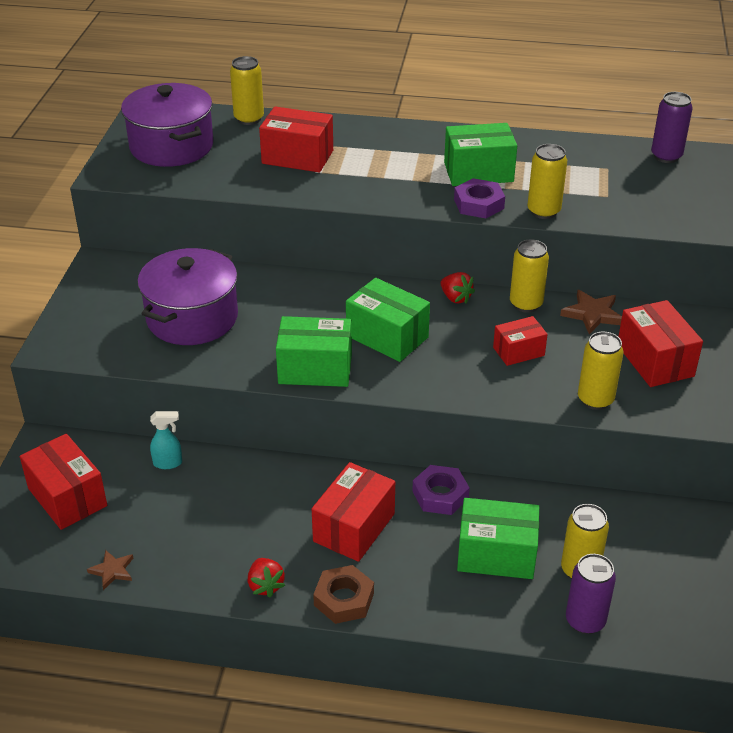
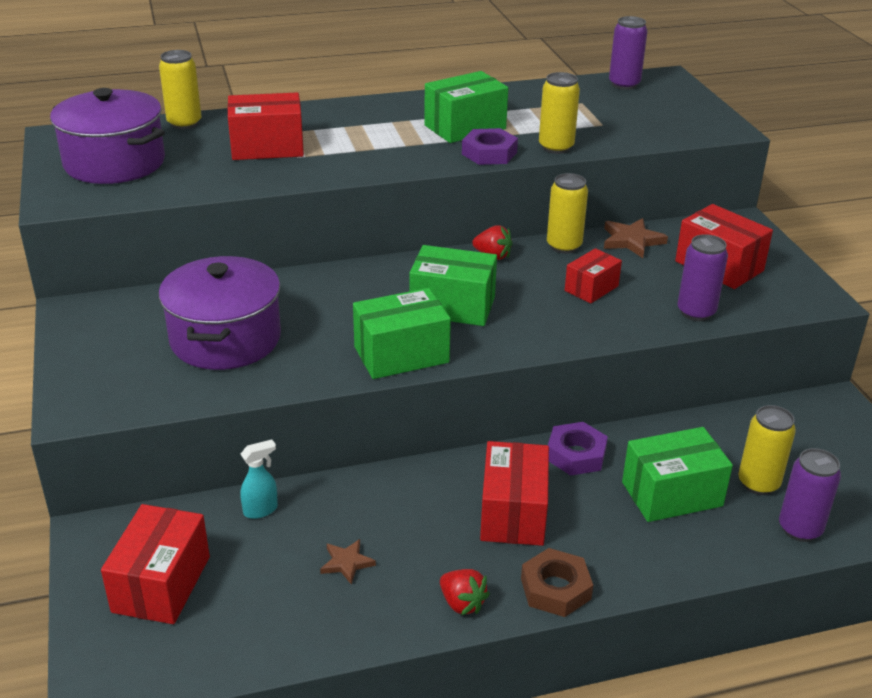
camera: 25 degrees left, 5 degrees down
red box [20,434,107,530] -> red box turned 75 degrees clockwise [101,504,210,624]
brown star [87,550,133,590] -> brown star moved to [320,539,376,585]
yellow can [578,332,624,410] -> purple can [677,234,728,321]

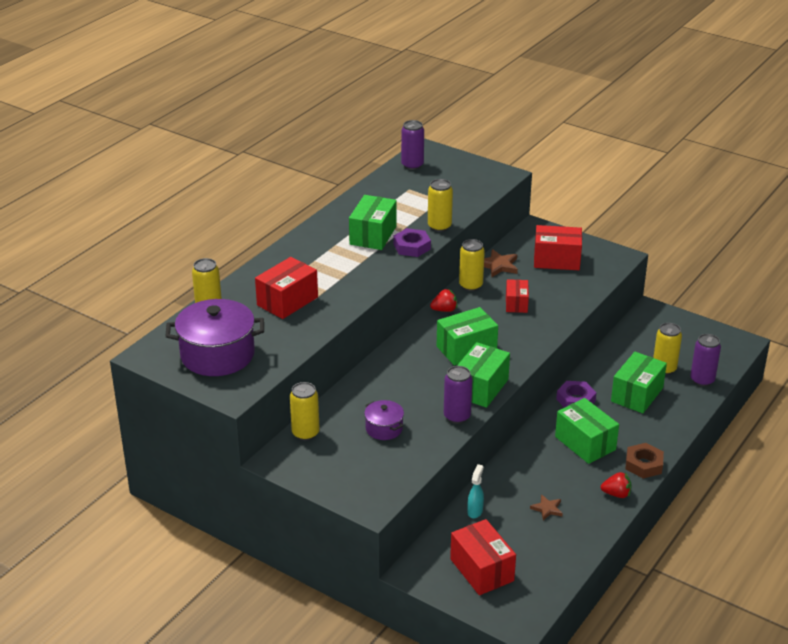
camera: 40 degrees left, 0 degrees up
purple pot [159,256,281,370] -> purple pot [364,400,404,440], size x0.50
red box [480,441,549,546] -> green box [555,398,619,464]
purple can [677,234,728,321] -> purple can moved to [444,366,472,424]
none -> yellow can [290,382,320,441]

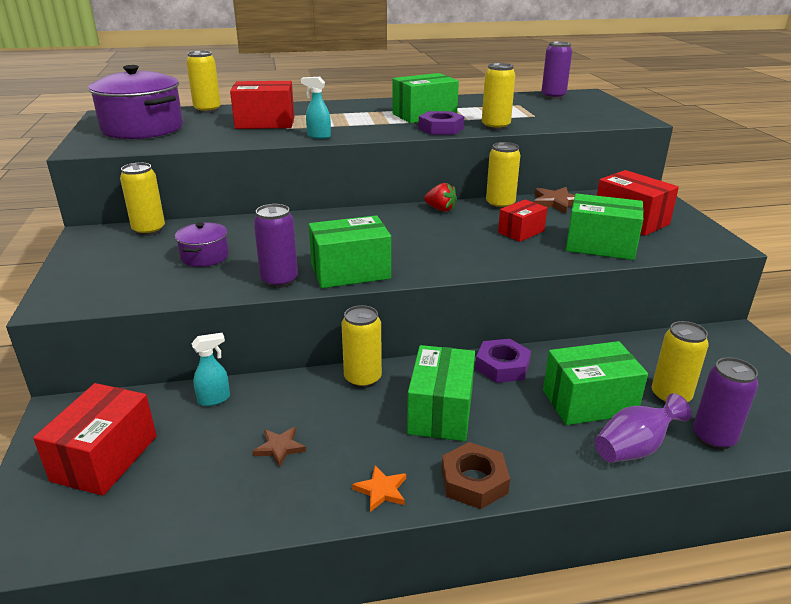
camera: 45 degrees right, 5 degrees down
green box [437,307,498,366] -> green box moved to [566,193,644,260]
red strawberry [601,472,632,498] -> orange star [352,465,406,512]
none -> turquoise spray bottle [301,77,331,139]
none -> yellow can [342,305,382,388]
none -> purple vase [595,393,692,463]

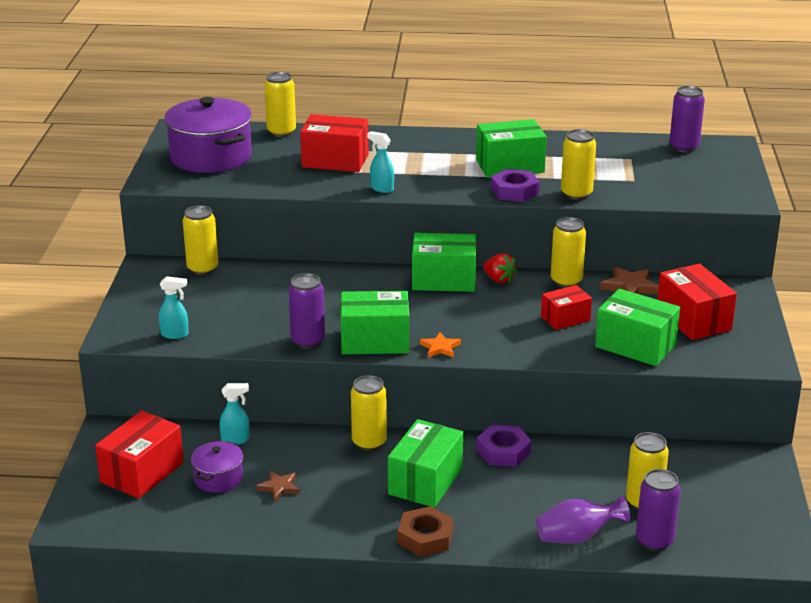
camera: 15 degrees right, 0 degrees up
purple pot [175,222,229,267] -> purple pot moved to [191,441,243,493]
orange star [352,465,406,512] -> orange star moved to [420,332,461,357]
green box [543,341,648,425] -> green box moved to [412,232,477,292]
none -> turquoise spray bottle [159,276,189,339]

